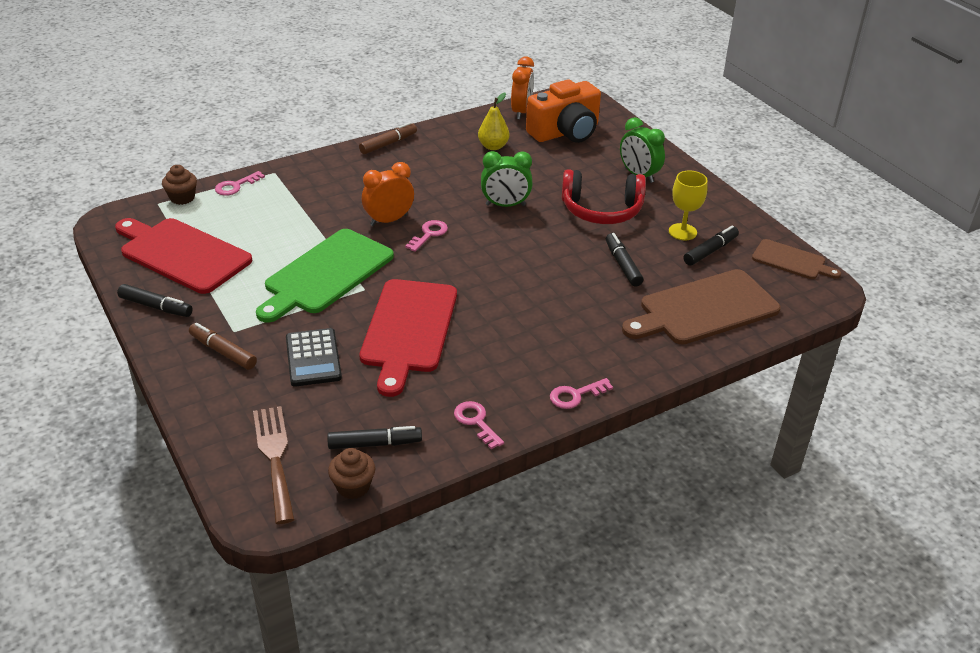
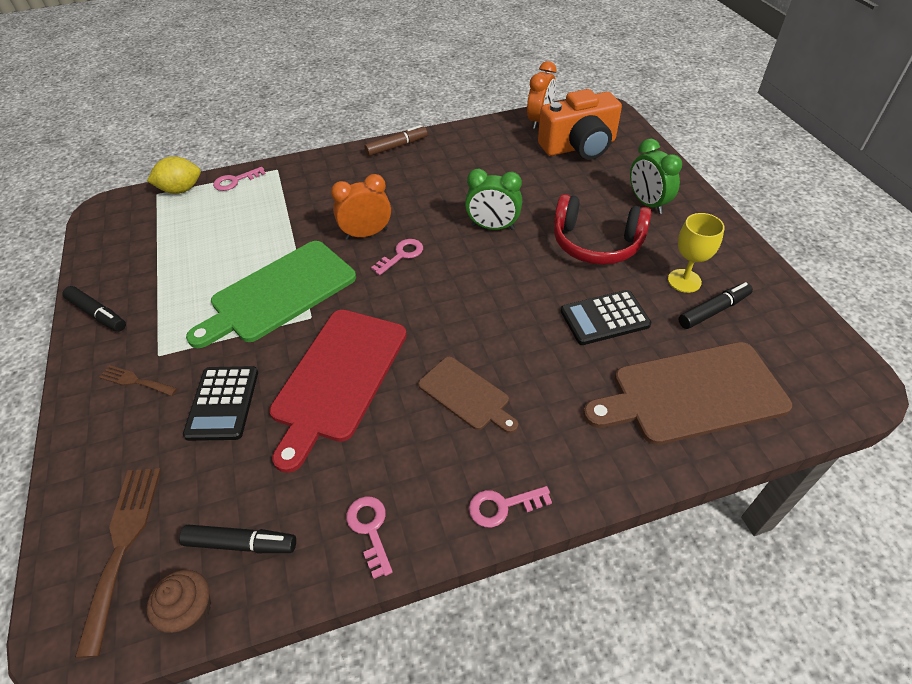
camera: 15 degrees right, 10 degrees up
red cutting board [115,218,252,294] -> none
brown cupcake [162,165,197,205] -> yellow lemon [147,156,201,194]
brown marker [189,323,257,370] -> brown fork [99,365,178,396]
yellow pear [478,93,510,150] -> none
black marker [606,233,644,287] -> black calculator [561,290,651,345]
brown cutting board [752,239,841,279] -> brown cutting board moved to [418,356,518,433]

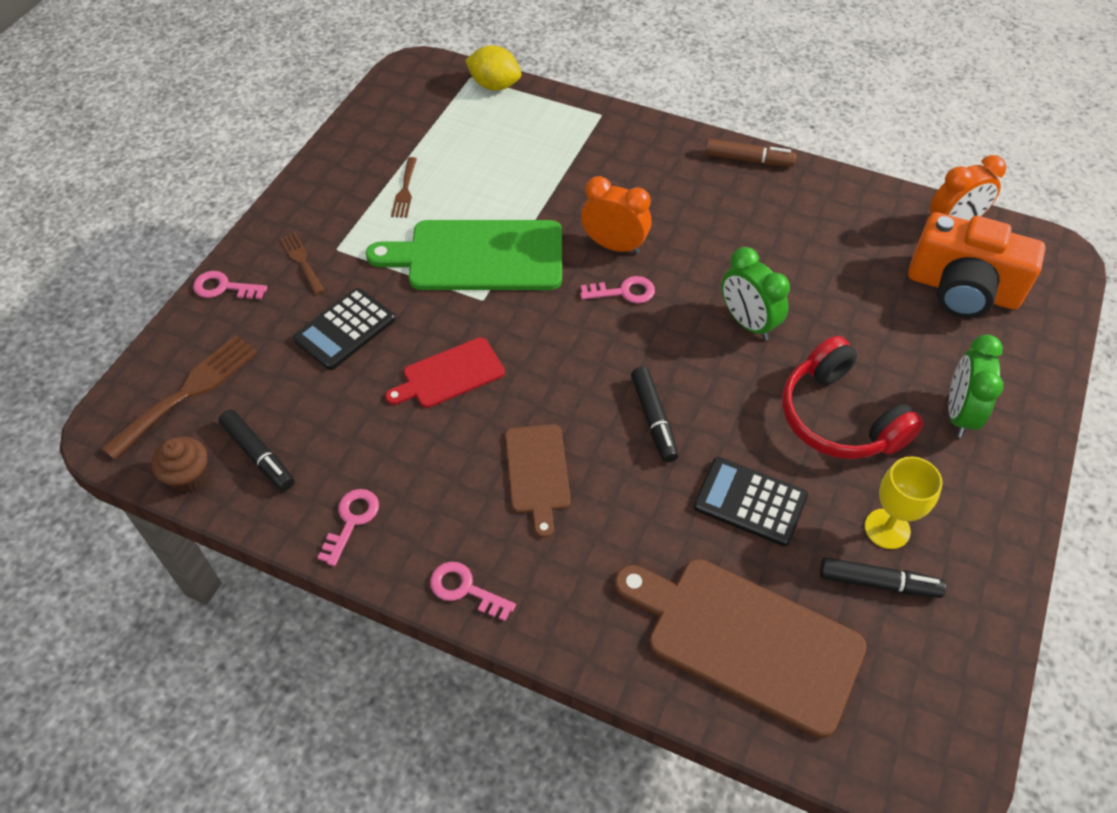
camera: 40 degrees right, 5 degrees up
black marker [63,286,126,332] -> black marker moved to [631,367,678,463]
pink key [213,167,266,191] -> pink key moved to [193,271,268,299]
red cutting board [269,310,407,473] -> red cutting board [385,337,505,408], size x0.56
none -> brown fork [391,157,417,218]

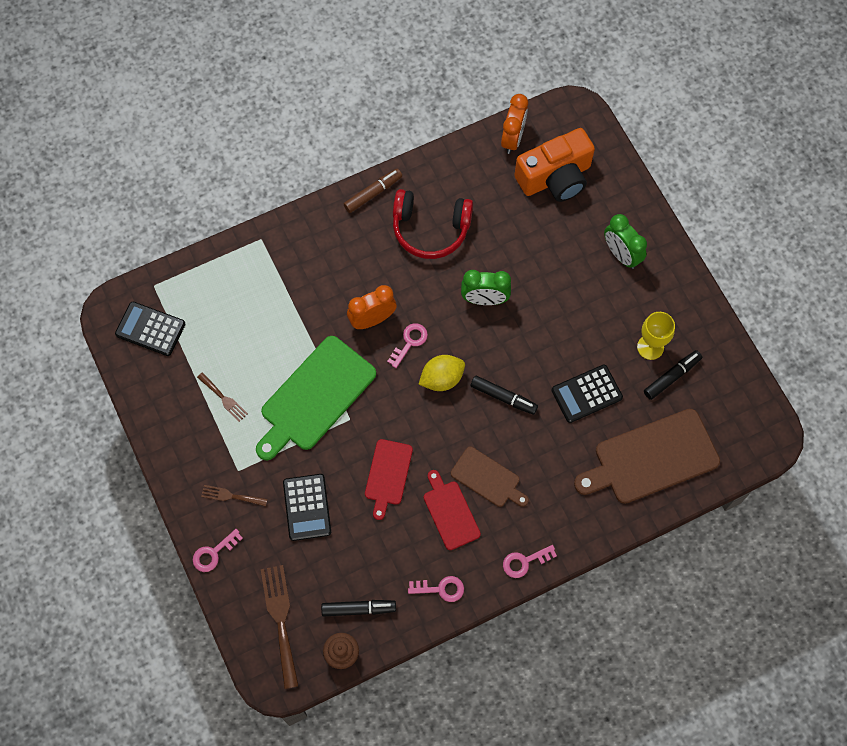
camera: 50 degrees left, 15 degrees up
pink key [318,489,379,566] -> pink key turned 120 degrees clockwise [408,576,464,602]
yellow lemon [465,45,521,91] -> yellow lemon moved to [419,355,465,391]
red headphones [782,336,924,459] -> red headphones moved to [393,189,473,259]
none -> black calculator [115,302,185,356]
none -> red cutting board [424,470,481,550]

